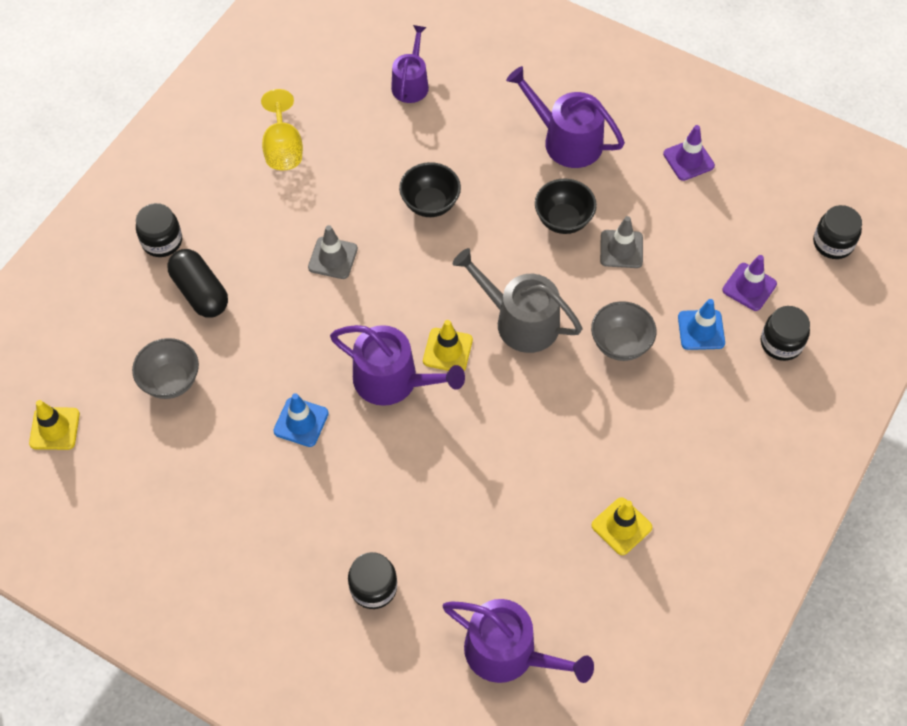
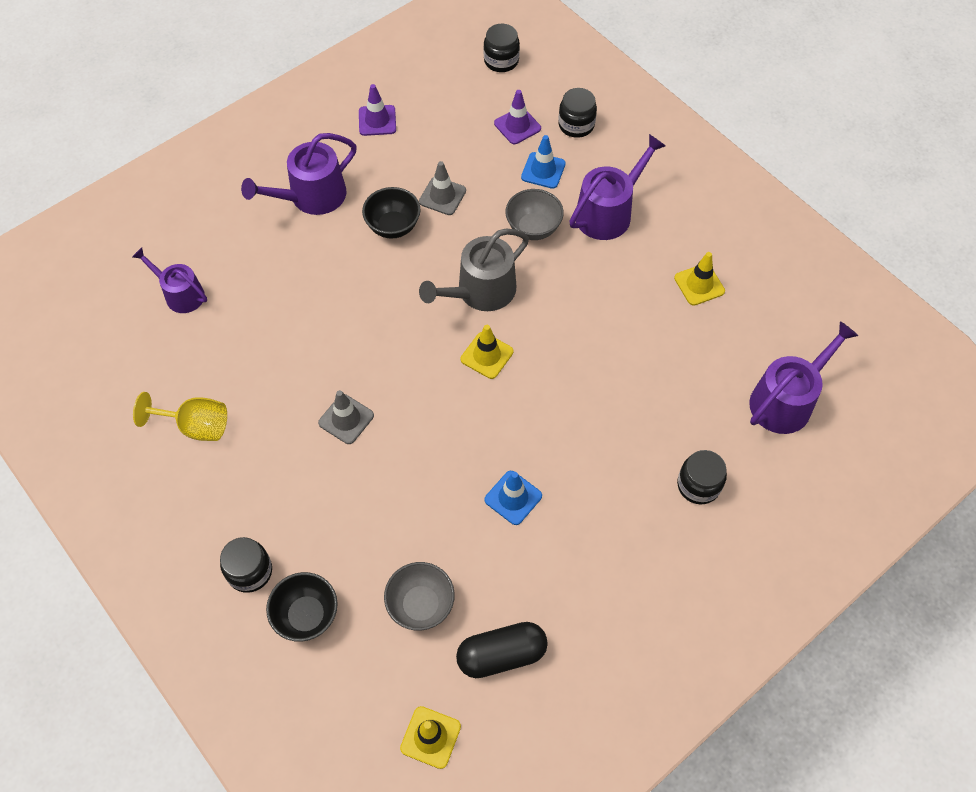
camera: 70 degrees left, 0 degrees up
black capsule [167,249,228,317] -> black capsule moved to [456,622,548,678]
purple watering can [330,325,465,406] -> purple watering can moved to [569,134,666,240]
black bowl [399,162,461,217] -> black bowl moved to [266,572,338,642]

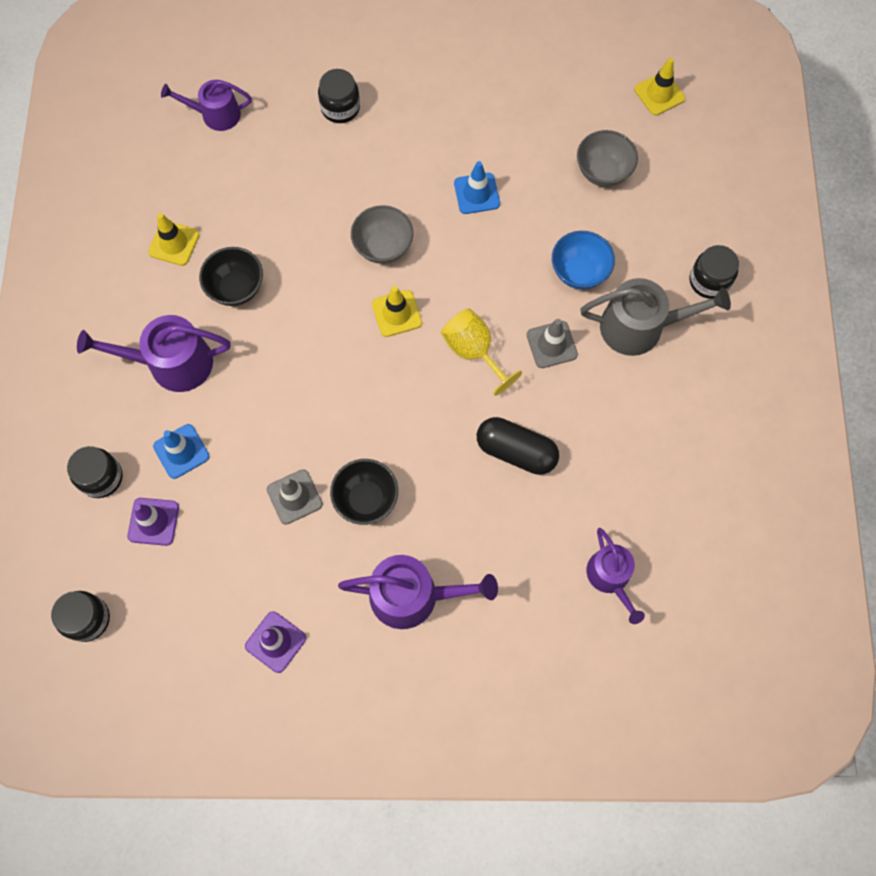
camera: 140 degrees left, 10 degrees up
yellow goblet [133,392,227,441] -> yellow goblet moved to [441,308,522,396]
black bowl [266,572,338,642] -> black bowl moved to [199,247,263,306]
grey watering can [419,229,529,311] -> grey watering can moved to [580,278,731,356]
black capsule [456,622,548,678] -> black capsule moved to [476,417,559,475]
grey bowl [505,189,564,240] -> grey bowl moved to [351,205,413,264]
purple watering can [749,321,858,434] -> purple watering can [161,80,252,131], size x0.66
none -> blue bowl [552,231,615,290]

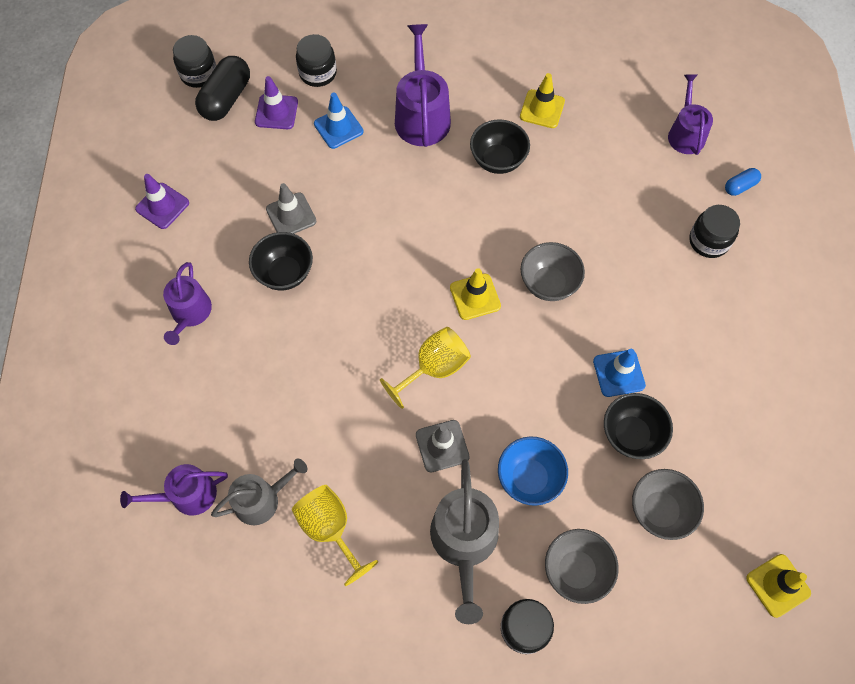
camera: 90 degrees right, 5 degrees down
purple watering can [338,555,498,629] -> purple watering can [163,262,212,345], size x0.66
black capsule [476,417,559,475] -> black capsule moved to [195,56,250,121]
none -> grey watering can [211,459,307,525]
none -> yellow goblet [292,485,378,586]
none -> grey bowl [545,529,619,604]
none -> black bowl [604,393,673,459]
none -> blue capsule [725,168,761,196]

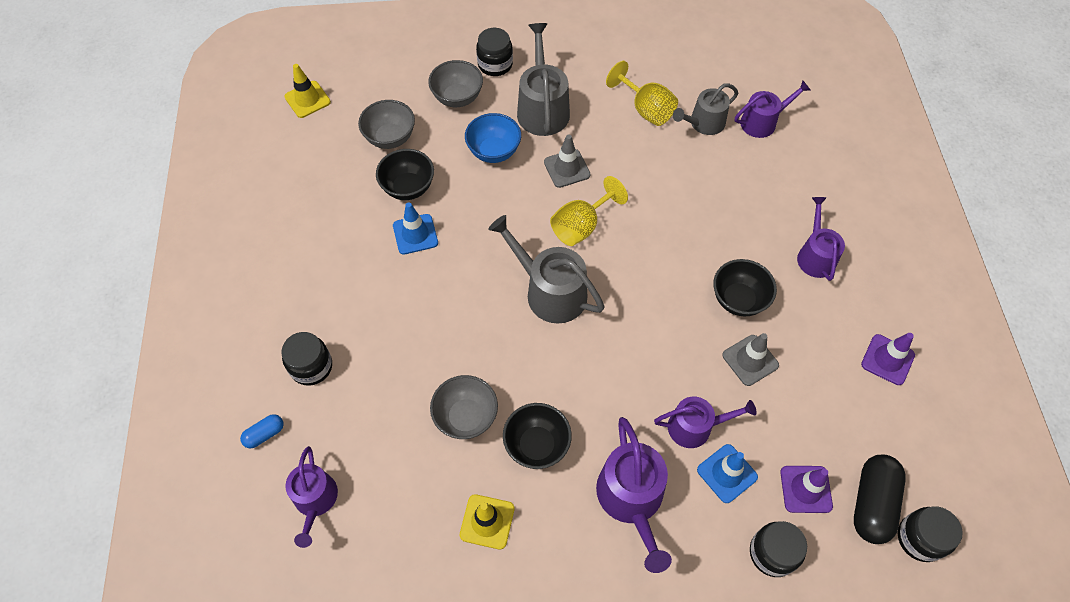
camera: 175 degrees right, 5 degrees down
yellow traffic cone [450,268,501,320] -> grey watering can [488,215,605,324]
grey bowl [520,242,585,301] -> grey bowl moved to [430,375,498,439]
none -> purple watering can [654,396,757,448]

